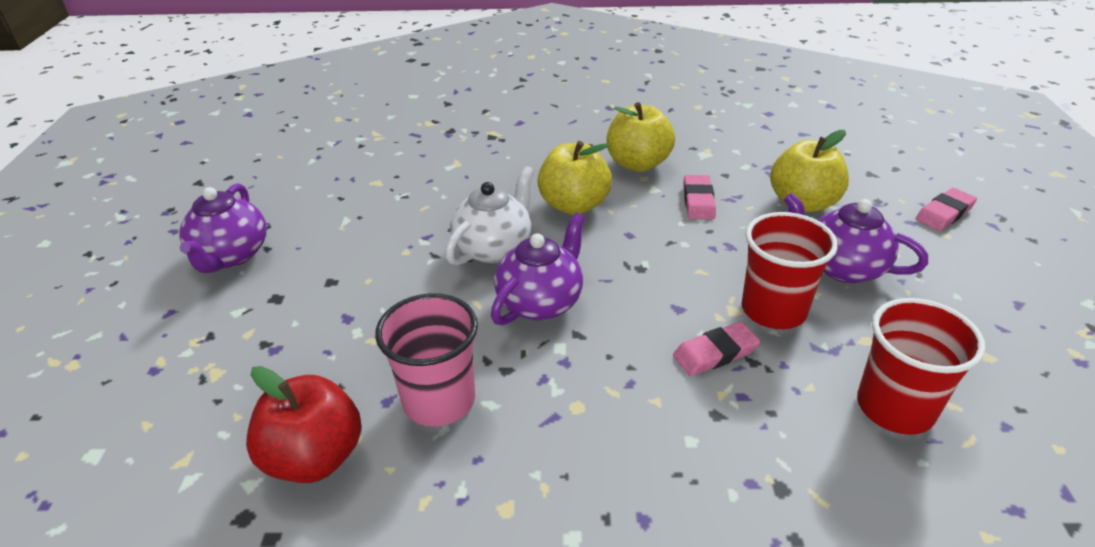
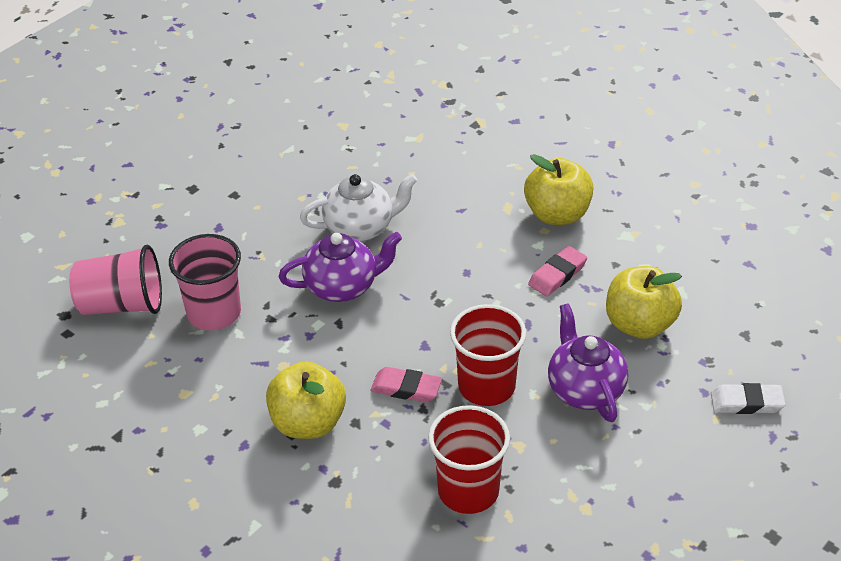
camera: 40 degrees right, 5 degrees up
purple teapot [179,183,267,273] -> none
red apple [246,366,362,483] -> pink cup [69,245,162,315]
yellow apple [537,141,612,215] -> yellow apple moved to [266,361,346,439]
pink eraser [916,188,977,231] -> white eraser [711,383,785,414]

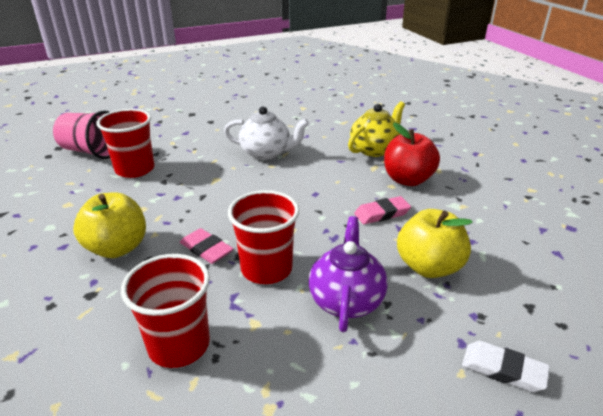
camera: 25 degrees right, 10 degrees down
pink cup [169,234,241,330] -> red cup [97,109,154,178]
purple teapot [278,232,402,302] -> none
yellow apple [524,154,594,225] -> red apple [384,123,440,186]
none -> yellow teapot [348,101,405,157]

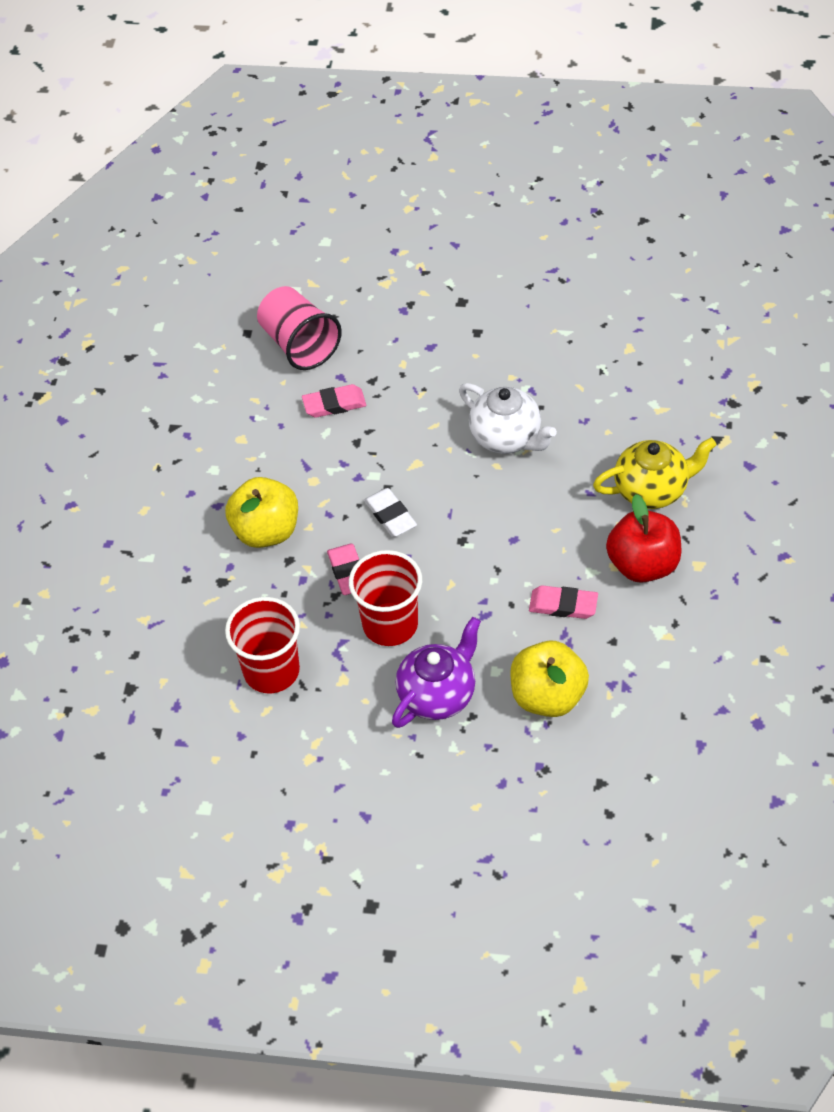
camera: 35 degrees right, 20 degrees up
red cup [97,109,154,178] -> pink eraser [302,384,366,418]
white eraser [462,341,550,392] -> white eraser moved to [364,488,417,537]

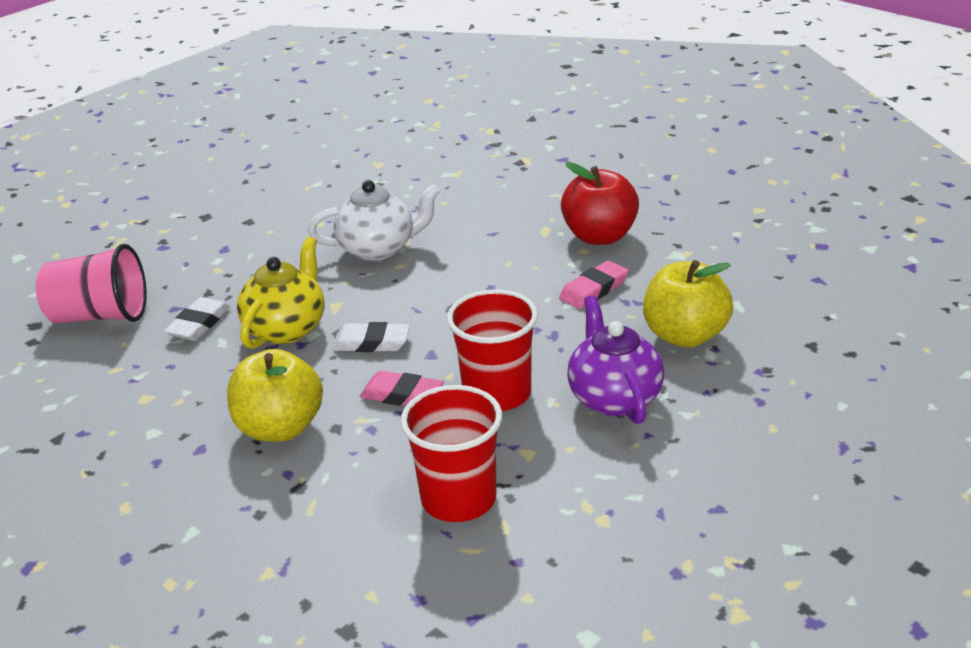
camera: 55 degrees left, 20 degrees down
pink eraser [302,384,366,418] -> white eraser [164,297,231,341]
yellow teapot [593,438,717,509] -> yellow teapot moved to [237,237,325,349]

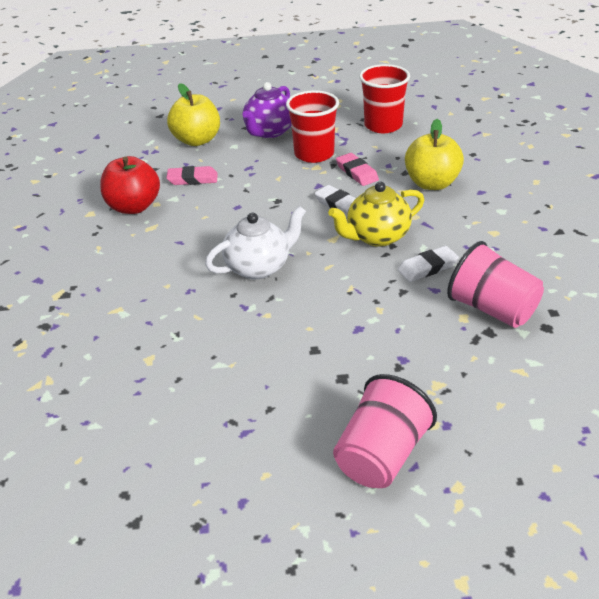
camera: 140 degrees left, 5 degrees up
white teapot [308,180,440,261] -> white teapot turned 120 degrees clockwise [205,206,306,279]
none -> pink cup [333,374,437,488]

